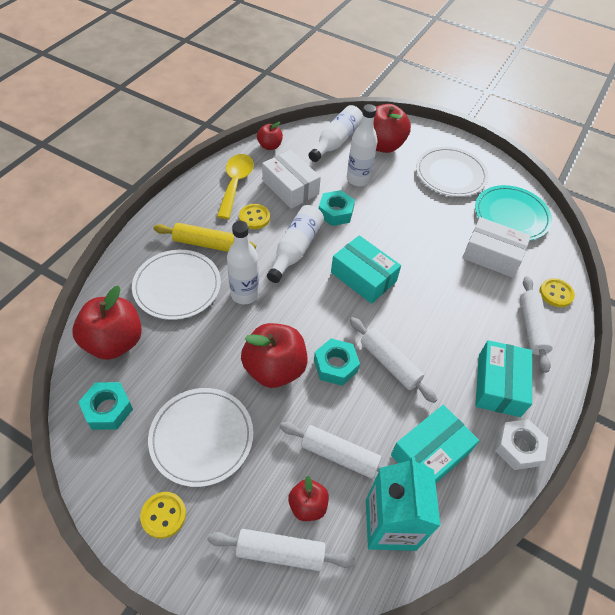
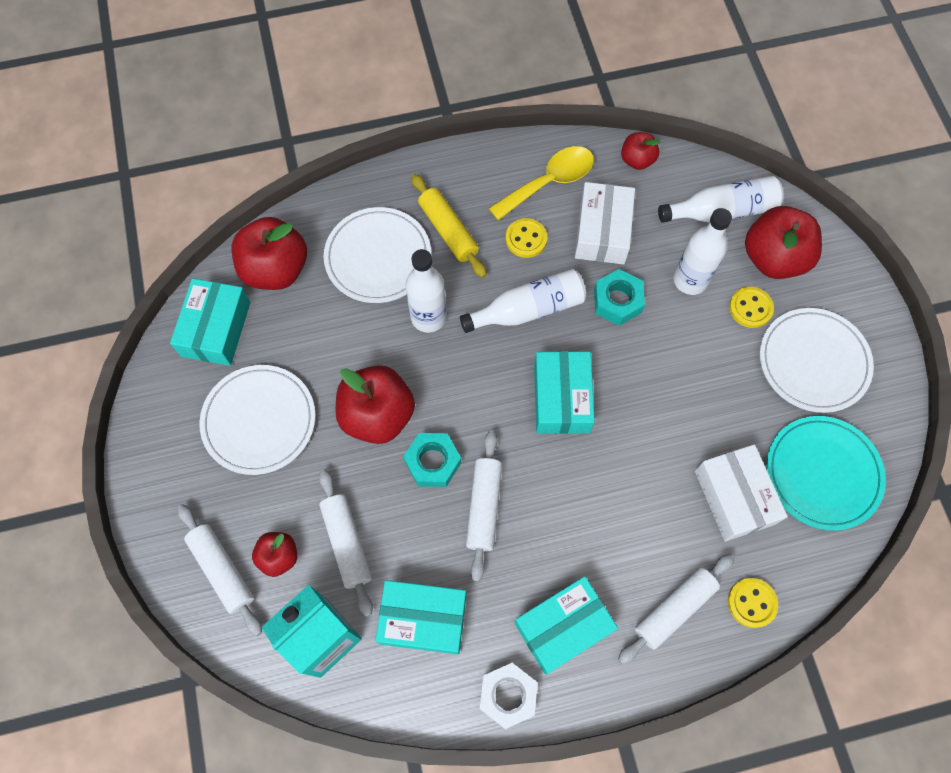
camera: 50 degrees right, 15 degrees up
turquoise nut [78,382,133,430] -> turquoise box [170,278,250,366]
yellow button [140,492,186,539] -> yellow button moved to [729,287,774,328]

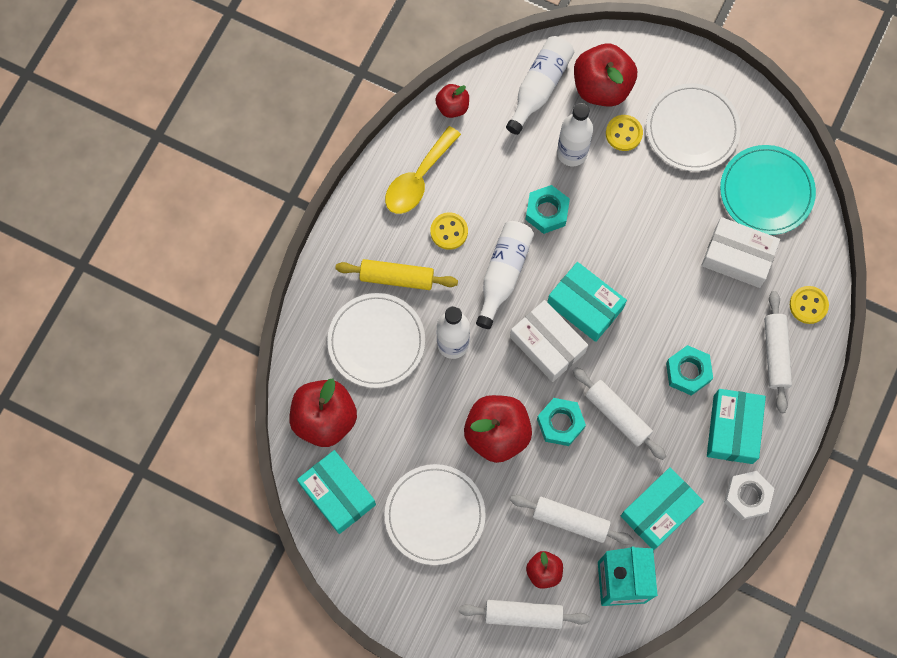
camera: 50 degrees left, 5 degrees up
yellow spoon [489,146,594,220] -> yellow spoon turned 150 degrees counterclockwise [385,126,461,214]
white box [575,182,635,265] -> white box moved to [510,300,588,382]
none -> turquoise nut [666,345,713,396]

